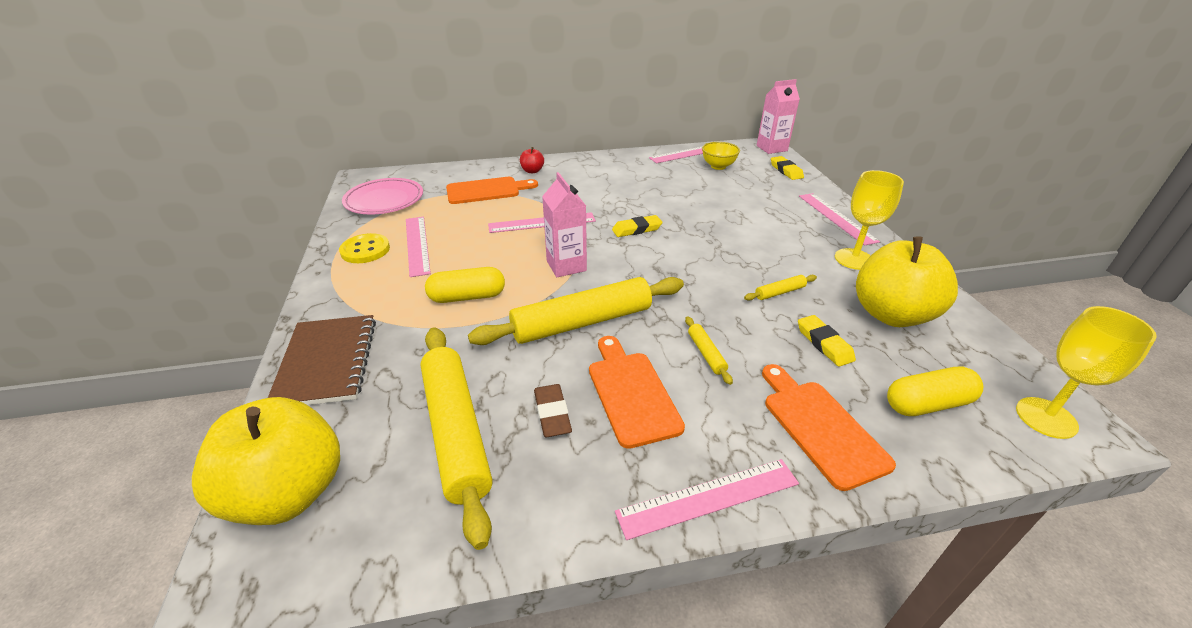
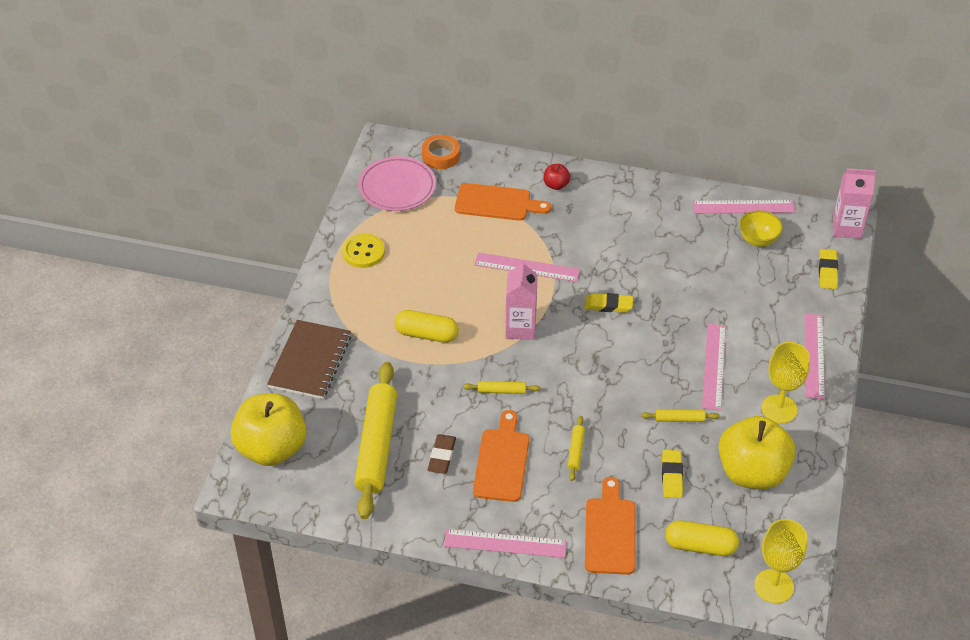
camera: 25 degrees right, 10 degrees up
pink ruler [406,217,431,277] -> pink ruler moved to [702,324,726,411]
yellow rolling pin [468,277,684,345] -> yellow rolling pin [463,381,540,394], size x0.42
none -> orange tape [422,135,460,169]

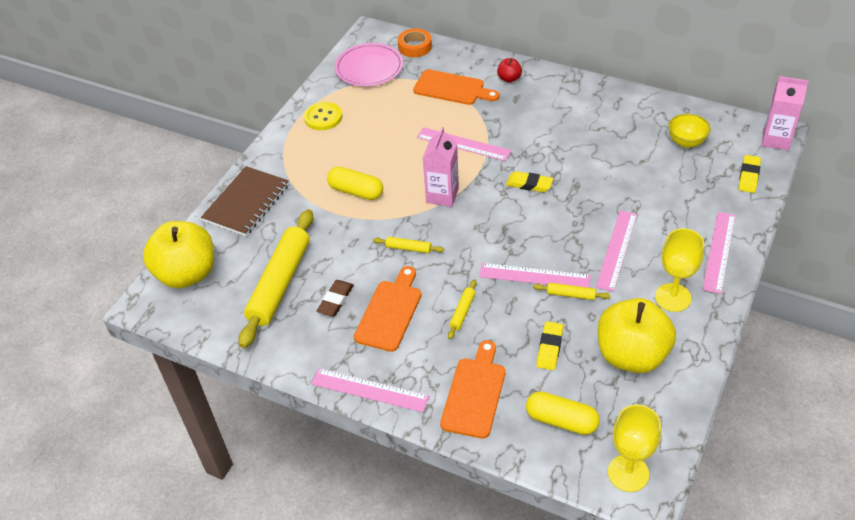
camera: 15 degrees right, 0 degrees up
pink ruler [692,200,795,213] -> pink ruler moved to [479,263,591,288]

